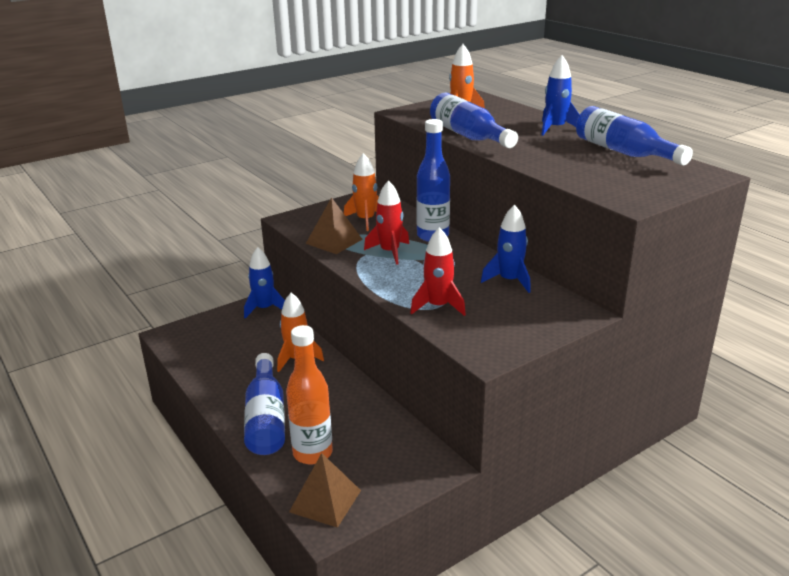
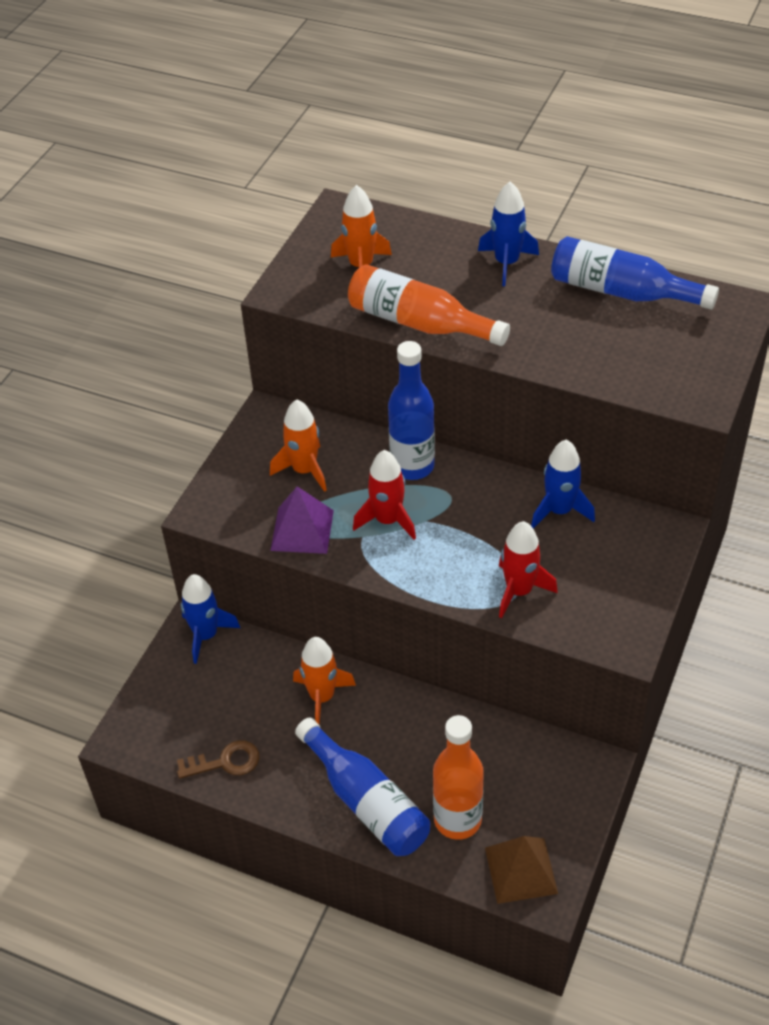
camera: 30 degrees left, 20 degrees up
brown pyramid [306,197,363,254] -> purple pyramid [270,486,334,554]
blue bottle [430,93,518,148] -> orange bottle [348,264,510,346]
none -> brown key [177,740,259,779]

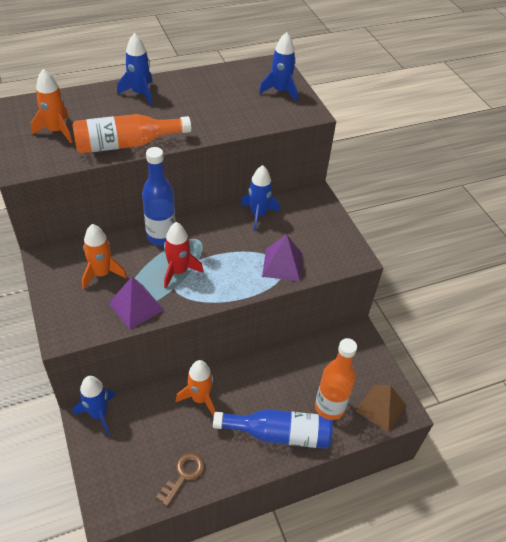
camera: 50 degrees left, 0 degrees up
red rocket [499,521,558,618] -> purple pyramid [262,234,302,281]
blue bottle [551,236,719,310] -> none
none -> blue rocket [259,32,297,102]

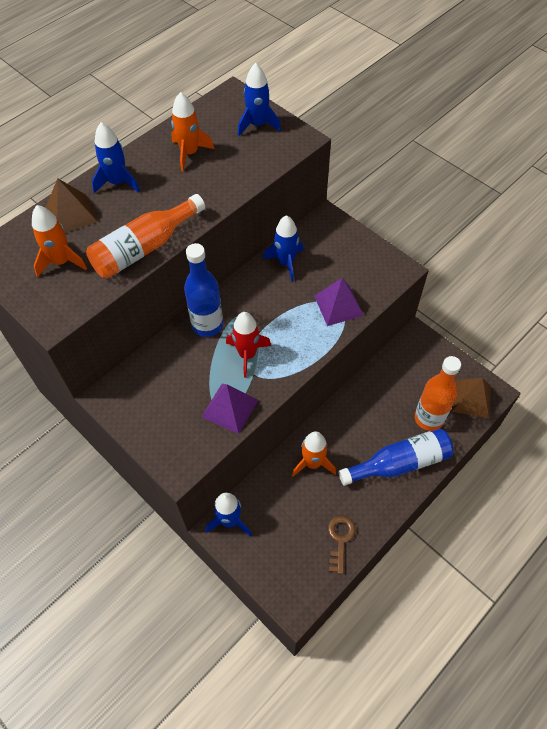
camera: 20 degrees left, 10 degrees up
orange rocket [82,224,127,289] -> orange rocket moved to [171,92,214,171]
none -> brown pyramid [46,178,98,233]

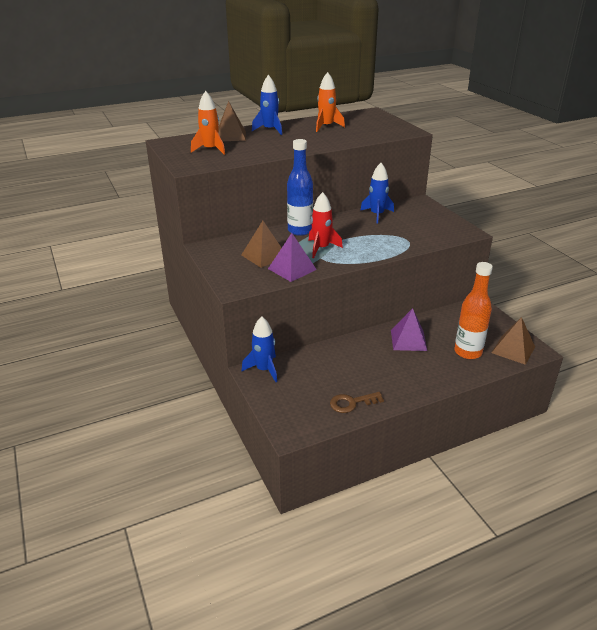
camera: 20 degrees right, 25 degrees down
orange bottle [86,194,205,278] -> none
blue rocket [238,63,281,136] -> none
orange rocket [292,431,336,477] -> none
purple pyramid [314,278,364,326] -> purple pyramid moved to [391,308,427,351]
brown key [328,515,356,574] -> brown key turned 135 degrees counterclockwise [330,392,384,413]
blue bottle [339,428,453,486] -> none
none -> brown pyramid [241,221,281,268]

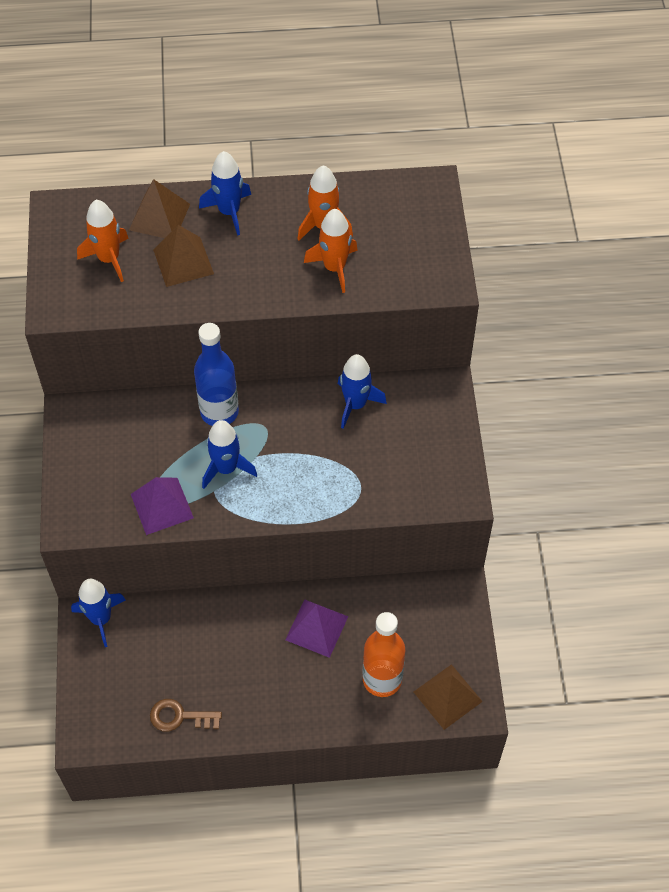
camera: 20 degrees right, 25 degrees up
brown pyramid [241,221,281,268] -> brown pyramid moved to [153,225,214,287]
red rocket [309,192,343,258] -> blue rocket [202,420,257,489]
none -> orange rocket [304,209,358,293]

